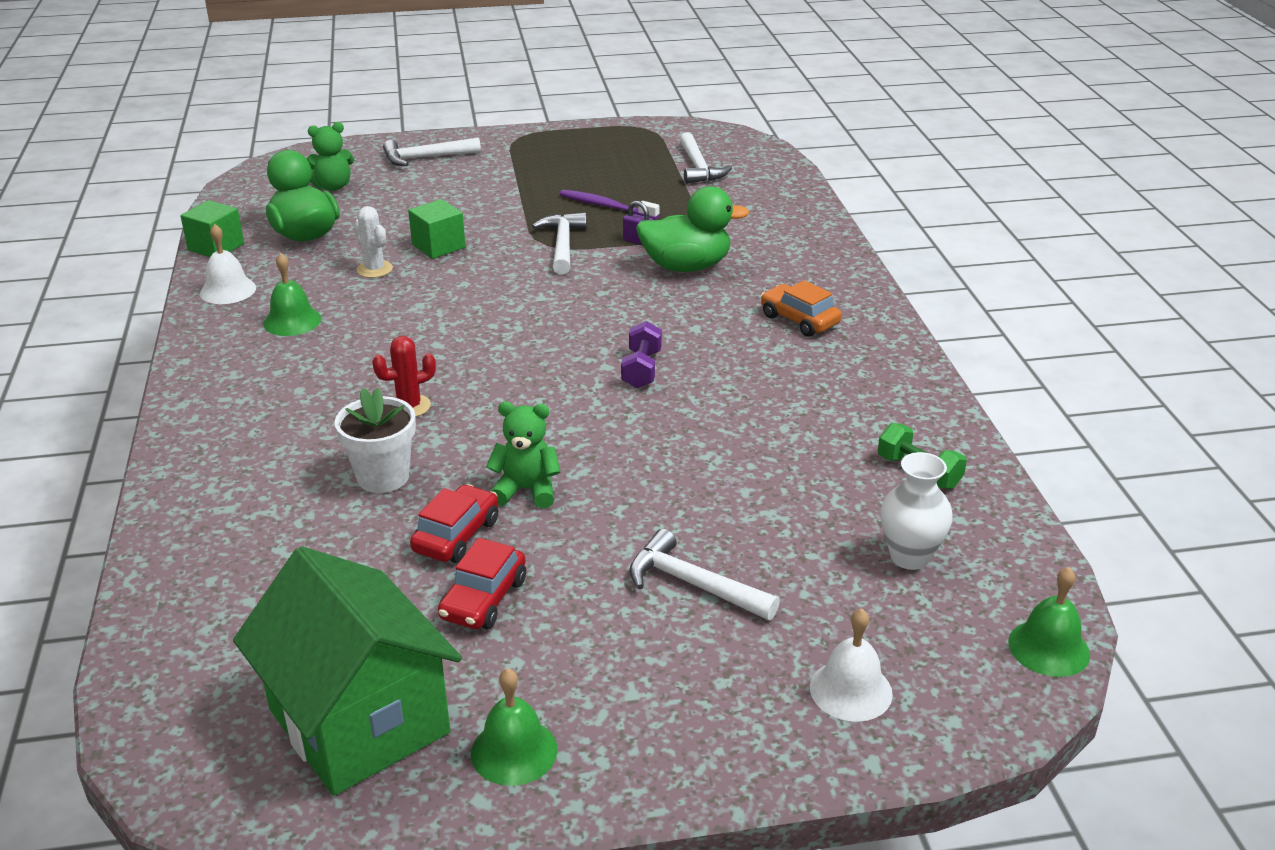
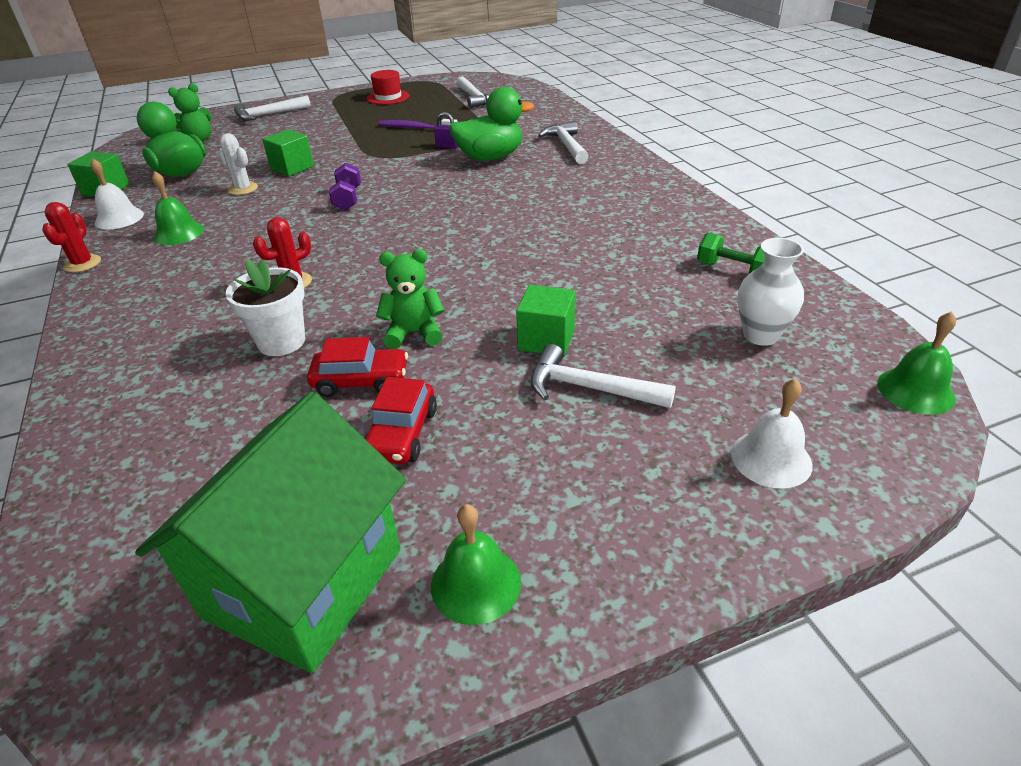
camera: 10 degrees left, 5 degrees up
green house [233,546,462,796] -> green house turned 75 degrees clockwise [135,392,406,673]
red car [410,484,498,563] -> red car turned 75 degrees clockwise [307,337,408,397]
white hammer [532,213,587,275] -> white hammer moved to [538,121,589,164]
purple dumbbell [621,321,662,388] -> purple dumbbell moved to [329,163,361,211]
orange car [761,280,842,337] -> none
none -> red cactus [42,202,101,272]
none -> red hat [367,70,409,105]
none -> green cube [516,285,576,357]

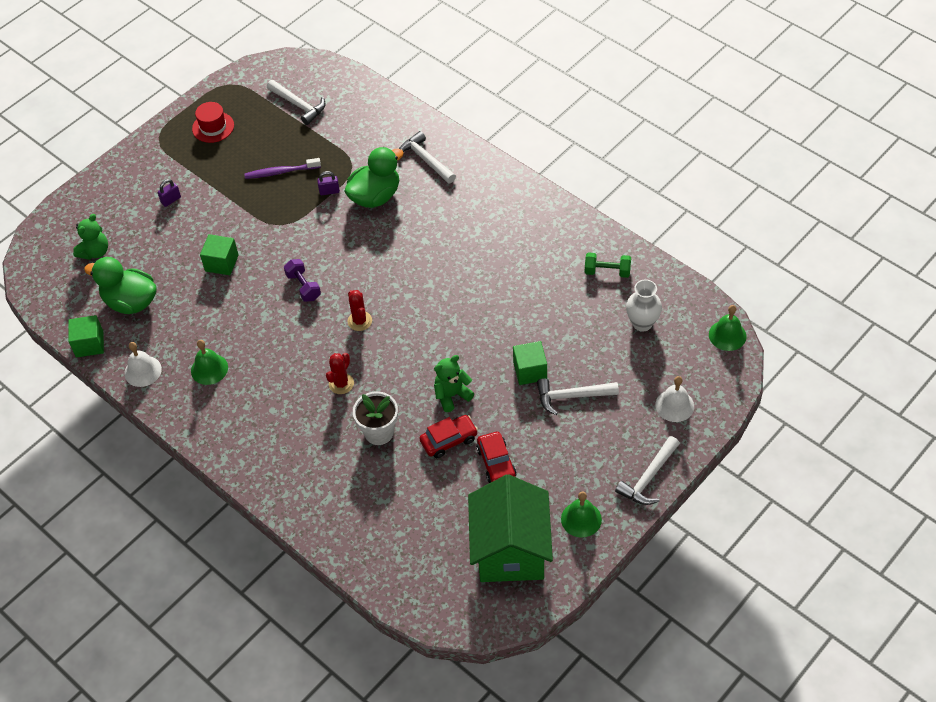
camera: 25 degrees left, 15 degrees up
red cactus [42,202,101,272] -> red cactus moved to [348,290,372,331]
white cactus [219,133,258,195] -> none
white hammer [234,95,311,121] -> white hammer moved to [615,436,680,505]
none -> purple padlock [158,179,181,207]

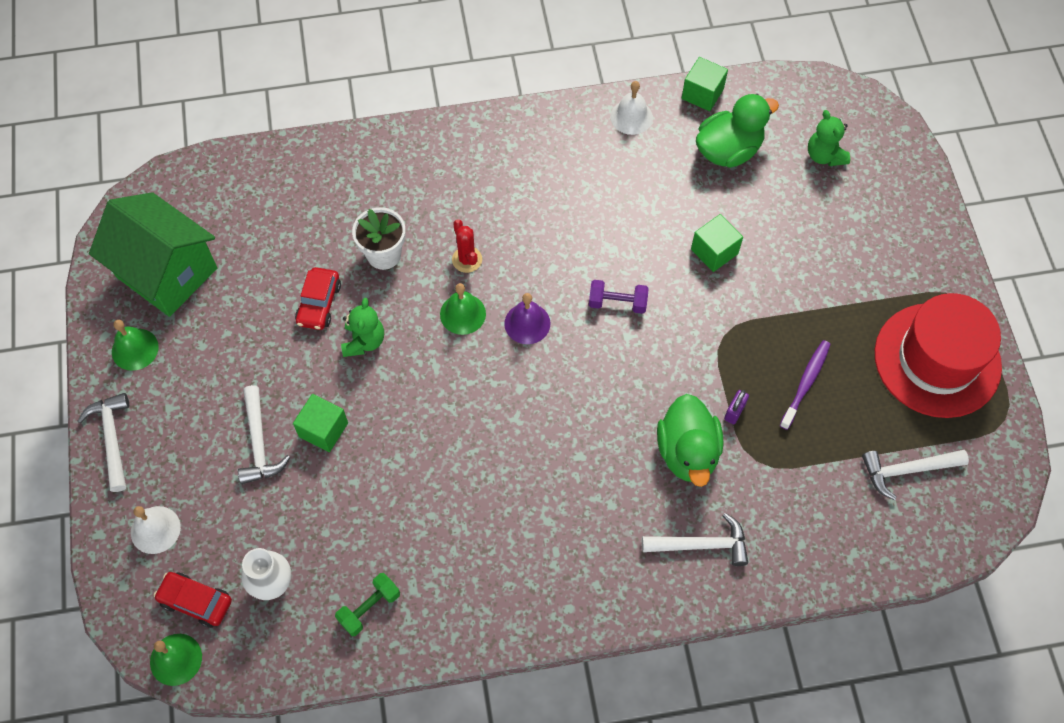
camera: 125 degrees right, 10 degrees up
purple padlock [158,179,181,207] -> none
green bell [191,340,228,385] -> green bell moved to [440,283,486,335]
red hat [192,102,234,143] -> red hat [875,293,1002,418], size x2.11
red cactus [348,290,372,331] -> purple bell [504,293,551,344]
red car [476,432,517,483] -> red car moved to [154,572,232,628]
white hammer [537,378,619,415] -> white hammer turned 135 degrees clockwise [238,385,290,484]

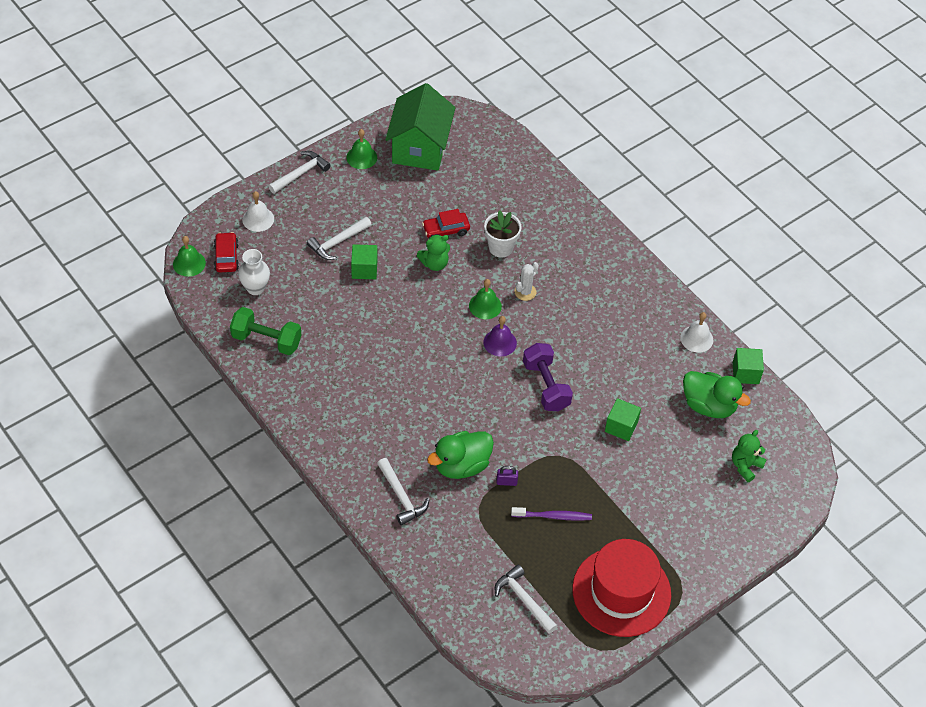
camera: 60 degrees right, 10 degrees down
green dumbbell [335,573,400,636] -> green dumbbell [230,307,301,355], size x1.58
red cactus [452,219,482,273] -> white cactus [515,262,539,301]
purple dumbbell [589,280,649,314] -> purple dumbbell [523,343,573,411], size x1.58

